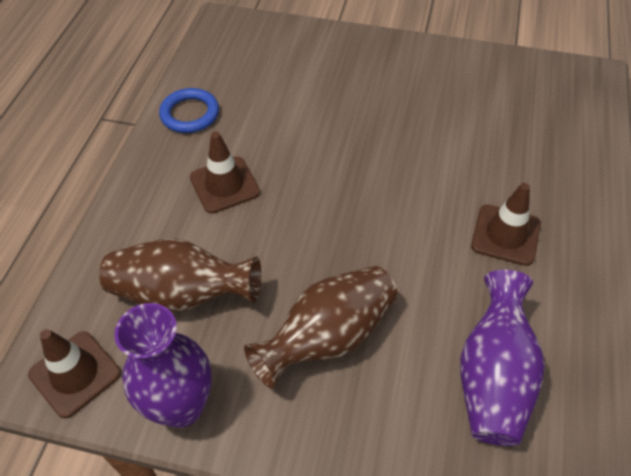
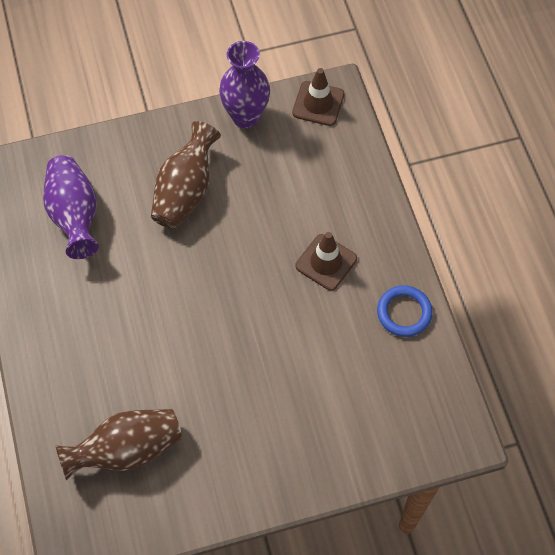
camera: 150 degrees right, 10 degrees up
brown vase [99,239,261,312] -> brown vase moved to [55,409,182,480]
brown traffic cone [471,183,541,266] -> none

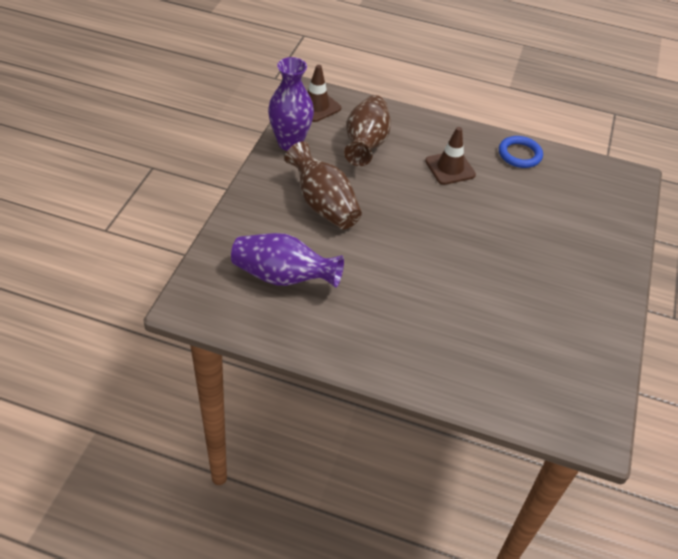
camera: 60 degrees left, 15 degrees down
brown vase [55,409,182,480] -> brown vase moved to [344,95,391,166]

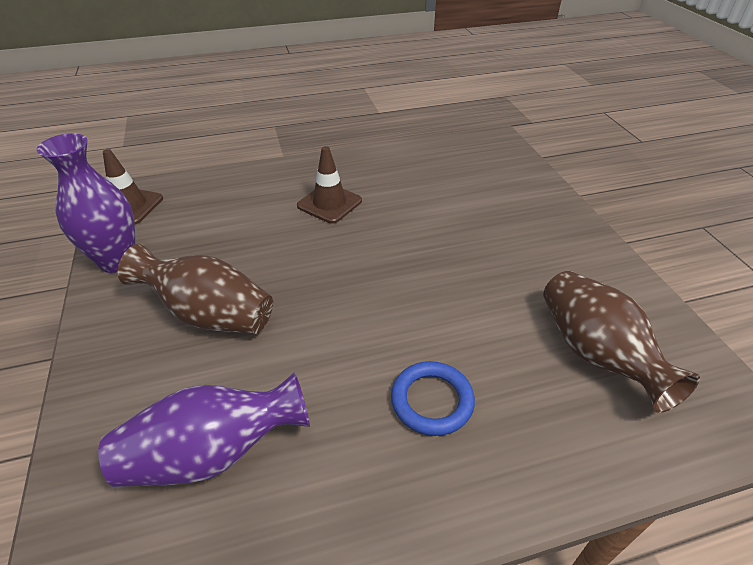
camera: 30 degrees left, 5 degrees down
brown vase [344,95,391,166] -> brown vase moved to [543,271,700,413]
blue ring [499,136,543,168] -> blue ring moved to [391,361,475,436]

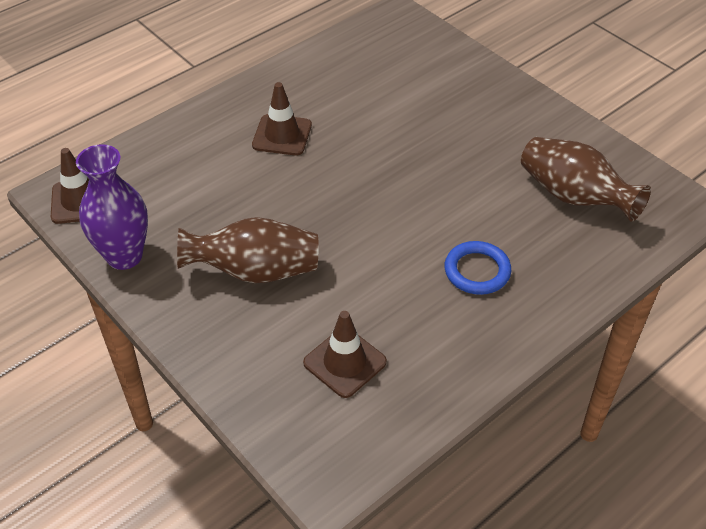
camera: 25 degrees left, 5 degrees up
purple vase [98,372,310,487] -> brown traffic cone [303,311,387,398]

